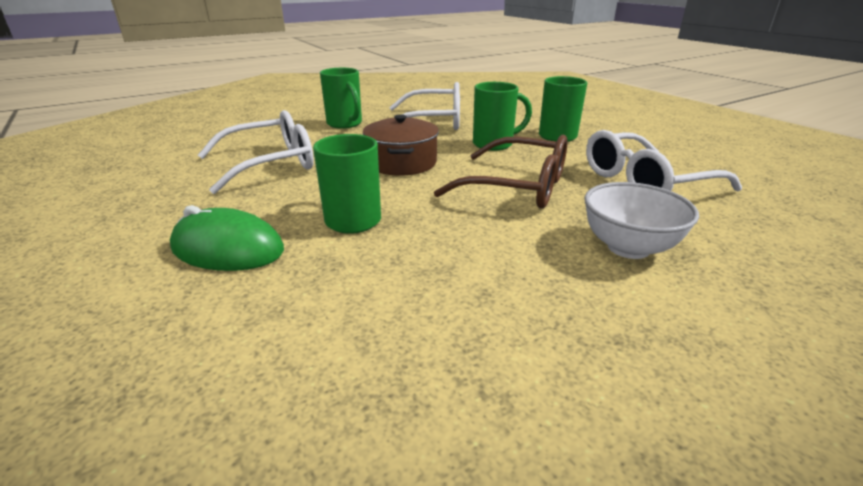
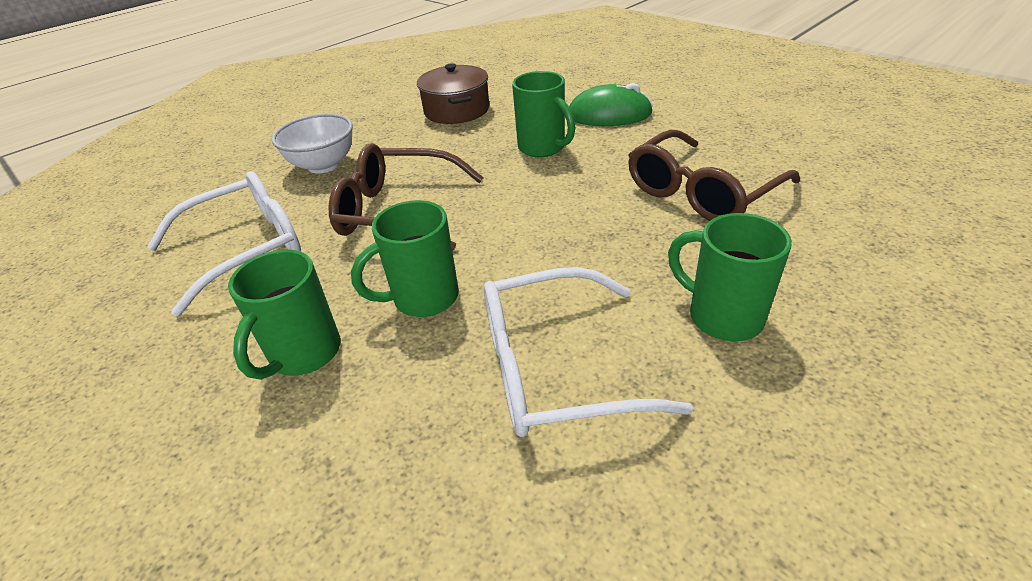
camera: 170 degrees right, 10 degrees up
white glasses [198,110,314,194] -> brown glasses [628,130,800,221]
brown pot [363,114,439,176] -> brown pot moved to [417,63,489,124]

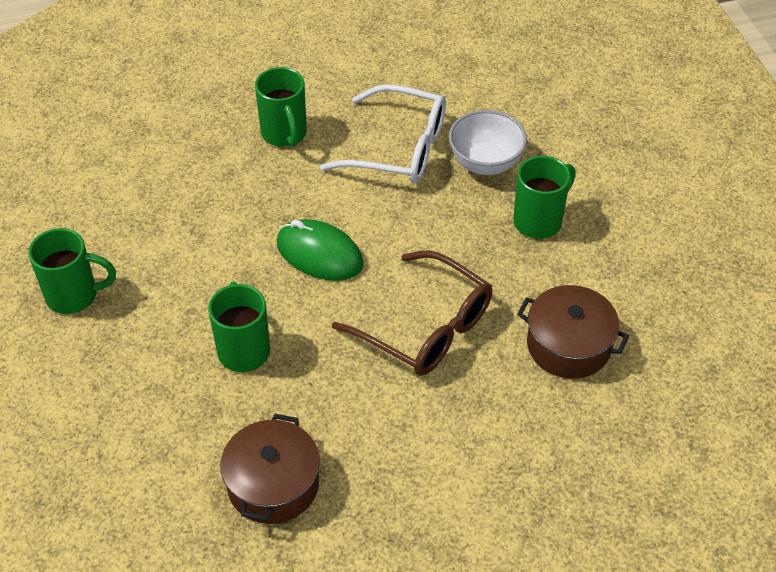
camera: 155 degrees left, 10 degrees up
white glasses [147,171,301,316] -> brown pot [517,285,629,379]
white bowl [272,114,353,174] -> white bowl moved to [449,110,527,175]
green mug [351,200,459,317] -> green mug moved to [28,228,116,314]
green mouse [569,83,653,126] -> green mouse moved to [277,219,363,281]
brown glasses [628,130,800,221] -> none

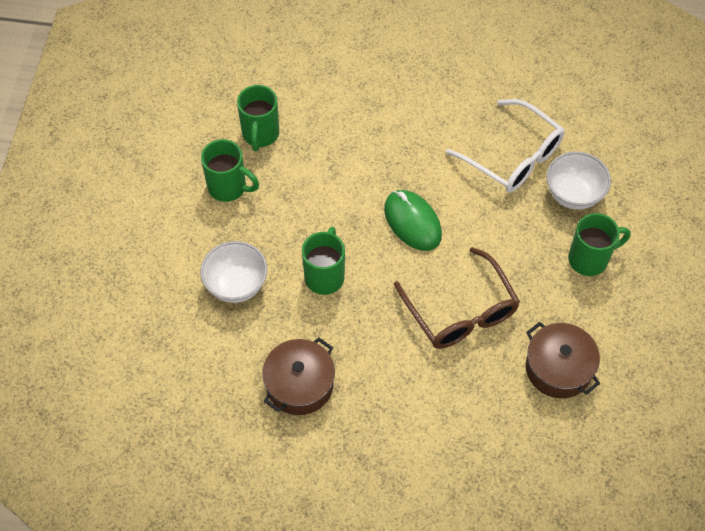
camera: 25 degrees right, 10 degrees up
green mug [255,67,307,147] -> green mug moved to [237,85,279,151]
none -> white bowl [200,241,268,303]

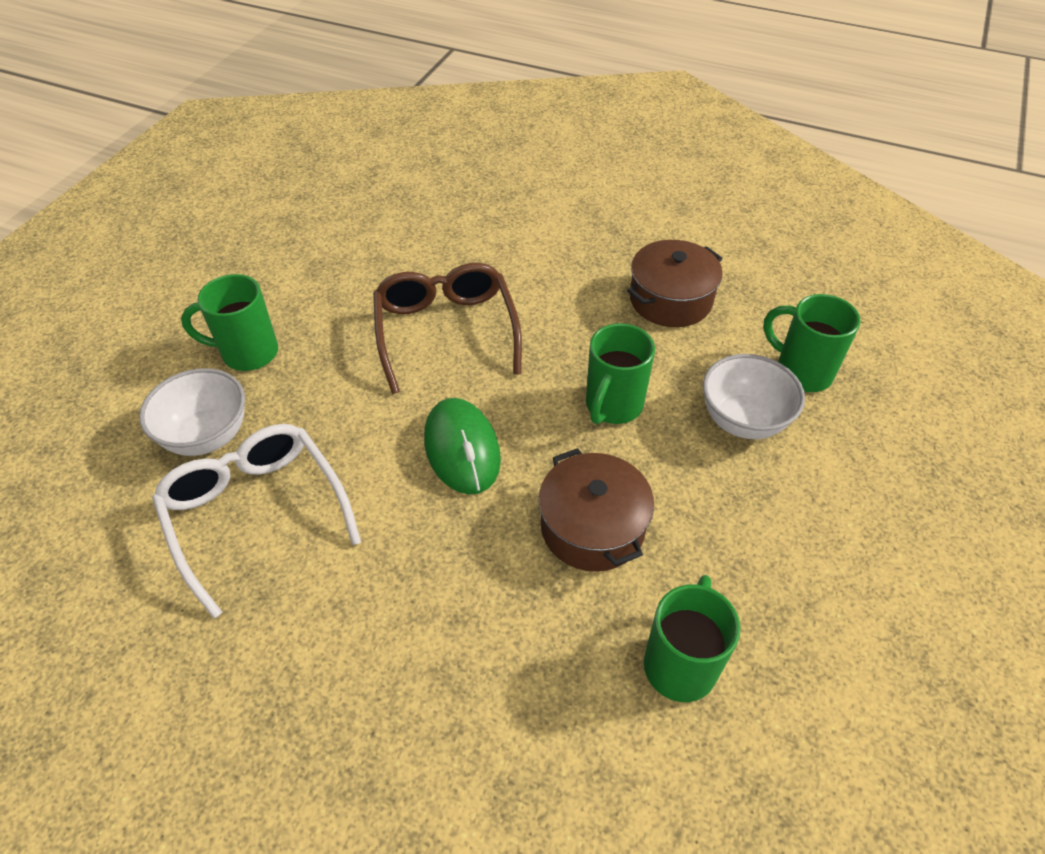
camera: 165 degrees left, 10 degrees down
green mug [201,139,259,202] -> green mug moved to [763,294,861,392]
brown pot [526,322,600,398] -> brown pot moved to [539,448,654,572]

